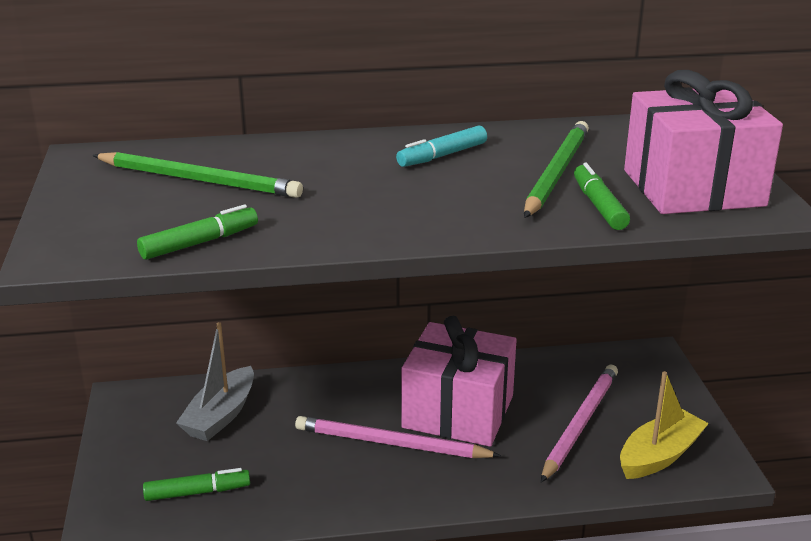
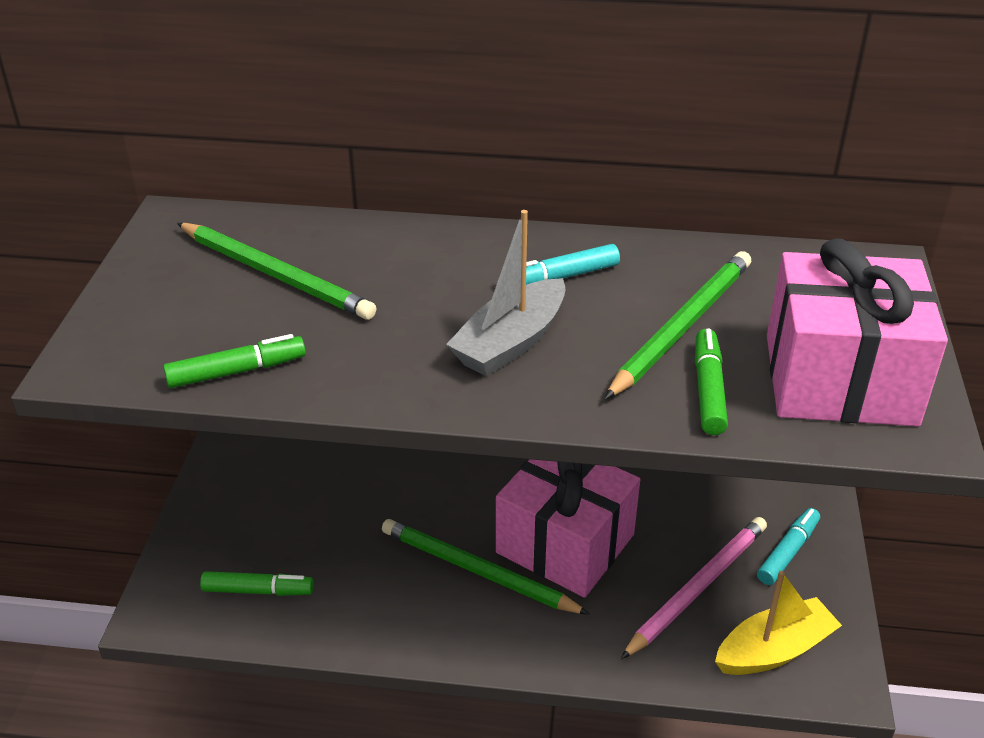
camera: 15 degrees right, 10 degrees up
grey boat [176,322,254,441] -> grey boat moved to [446,210,565,377]
pink pencil [295,416,501,458] -> green pencil [382,519,589,614]
none -> turquoise marker [757,508,820,585]

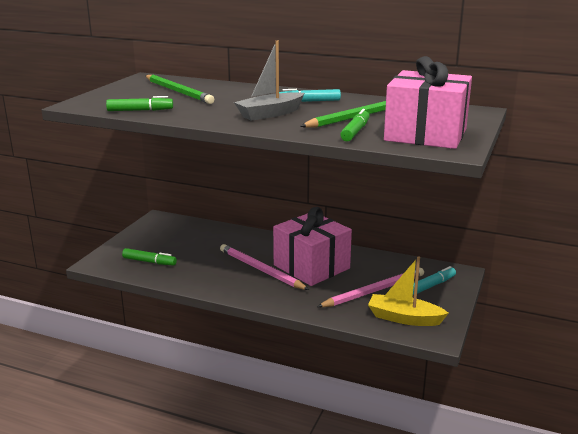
camera: 15 degrees right, 15 degrees down
green pencil [382,519,589,614] -> pink pencil [220,244,309,290]
yellow boat [715,571,842,675] -> yellow boat turned 150 degrees counterclockwise [368,256,449,326]

